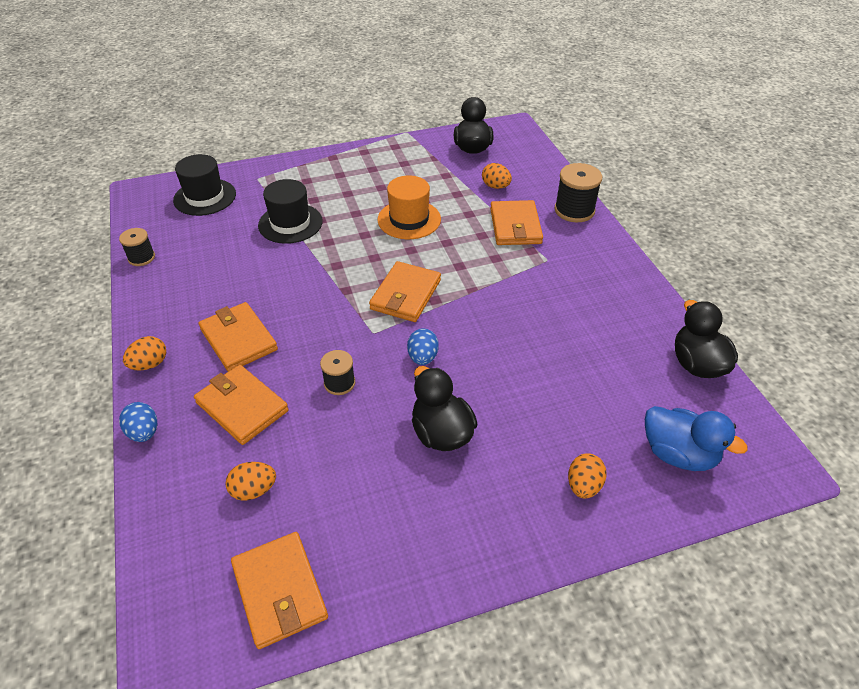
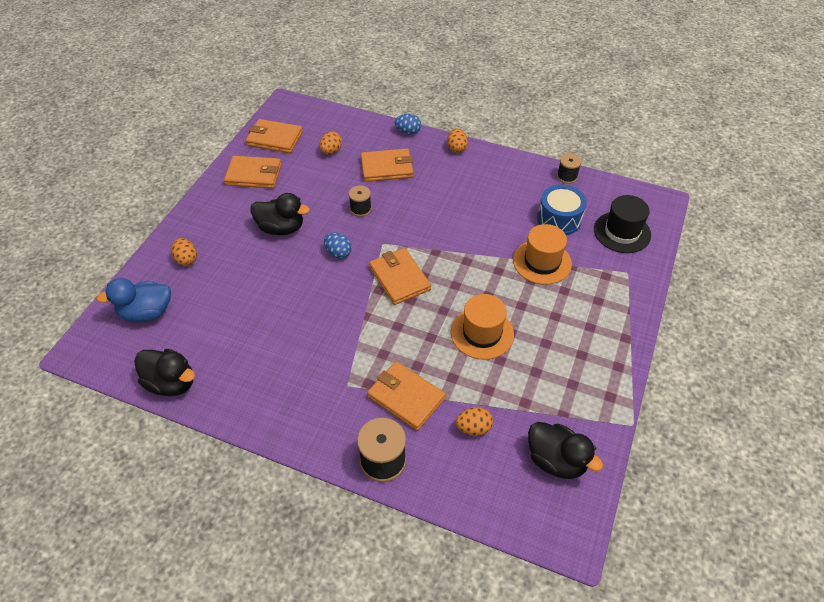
camera: 130 degrees right, 5 degrees up
orange wallet [198,302,278,372] -> orange wallet moved to [224,156,281,189]
black hat [258,179,323,244] -> orange hat [513,224,572,285]
none -> blue drum [537,185,587,235]

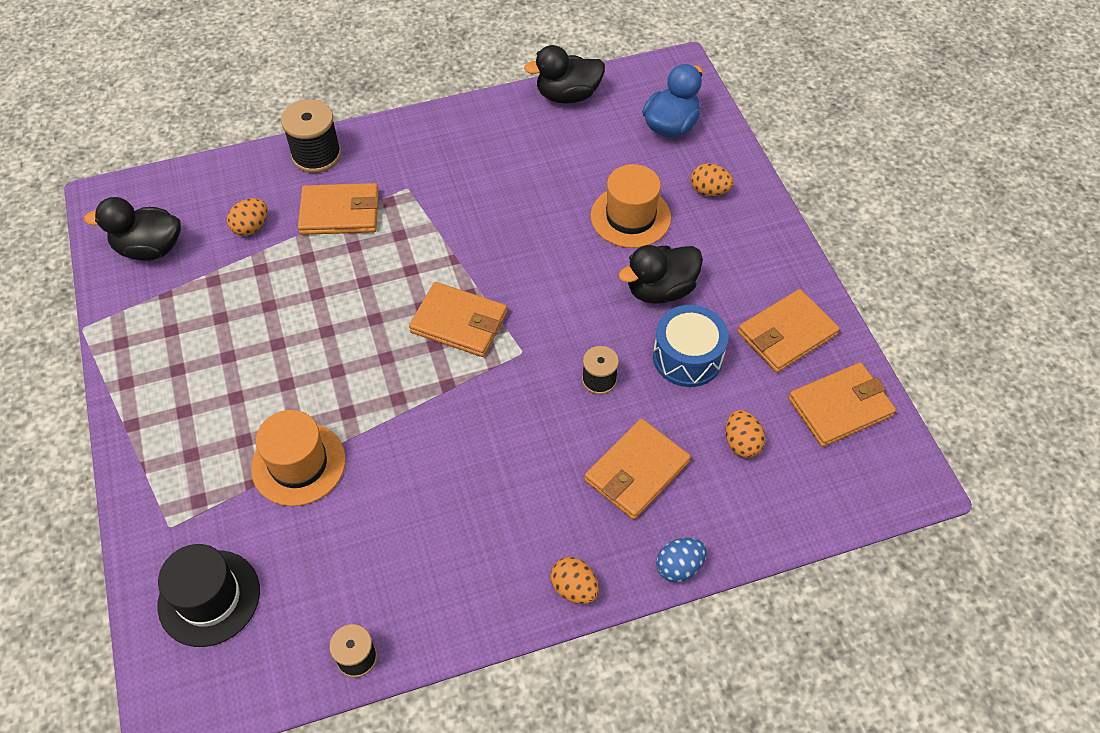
camera: 140 degrees right, 5 degrees up
blue egg [324,233,352,259] -> none
orange hat [451,294,514,360] -> orange hat moved to [591,164,671,248]
blue drum [537,185,587,235] -> blue drum moved to [653,305,729,387]

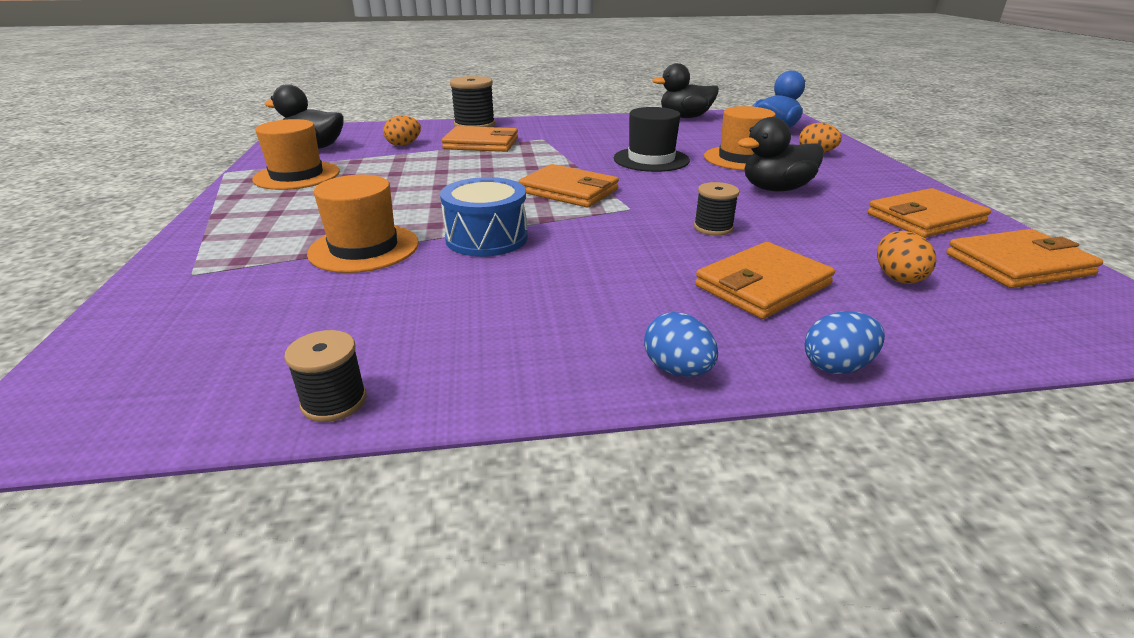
camera: 10 degrees right, 25 degrees down
black hat [157,544,260,647] -> black hat moved to [614,107,690,172]
orange egg [551,557,599,604] -> blue egg [644,312,718,377]
blue drum [653,305,729,387] -> blue drum moved to [440,177,528,257]
none -> orange hat [252,119,340,190]

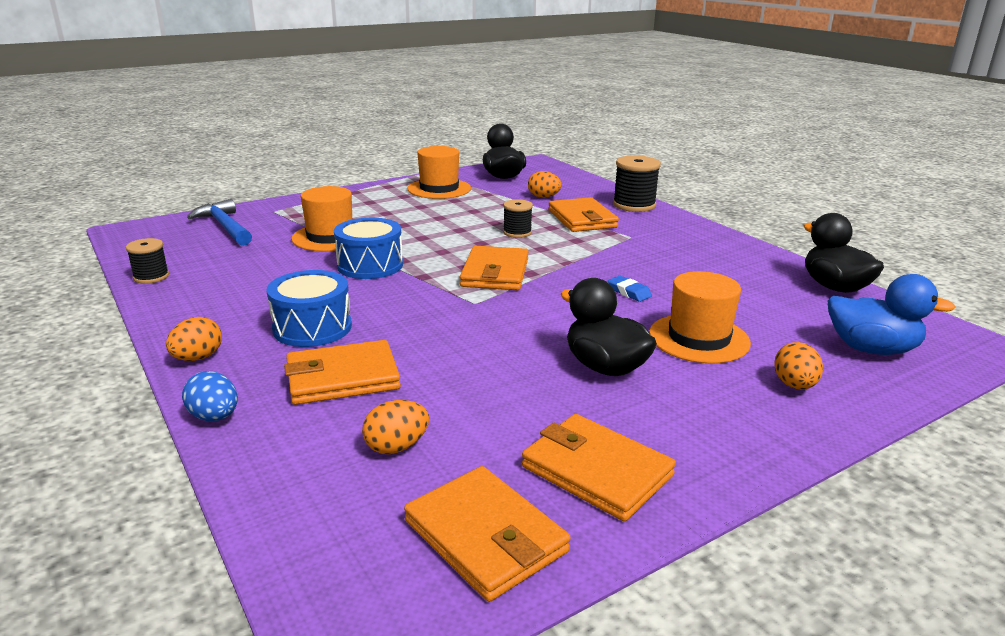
camera: 65 degrees right, 5 degrees down
black hat [614,107,690,172] -> blue eraser [608,276,652,302]
blue egg [644,312,718,377] -> orange egg [166,317,222,361]
black spool [694,182,739,236] -> black spool moved to [503,199,533,238]
orange wallet [695,242,835,319] -> orange wallet turned 45 degrees counterclockwise [284,340,401,405]
none -> blue hammer [187,199,252,246]
none -> blue drum [266,270,352,347]

